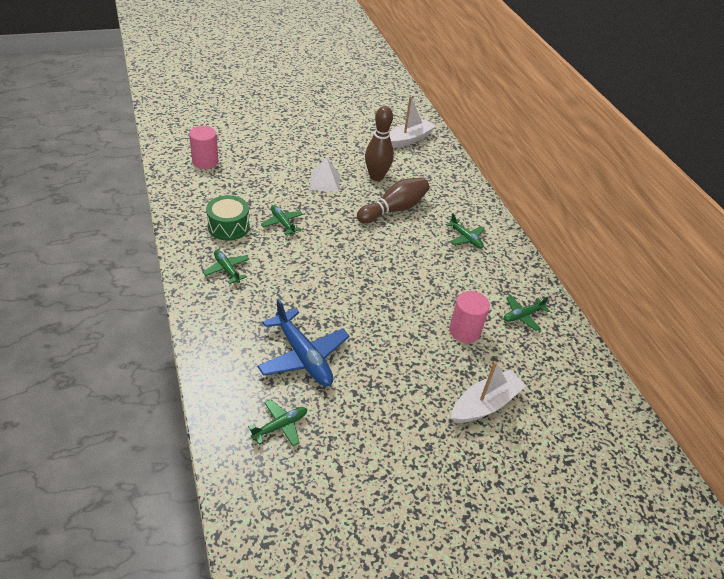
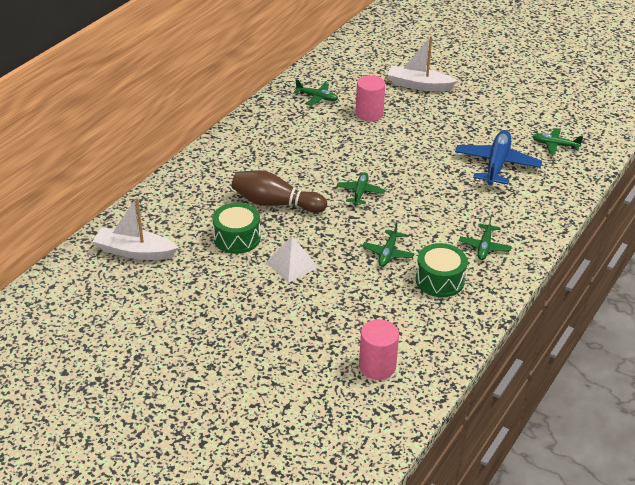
camera: 125 degrees left, 5 degrees down
brown bowling pin [365,106,394,181] -> green drum [212,203,261,254]
green plane [446,213,485,248] -> green plane moved to [336,172,385,205]

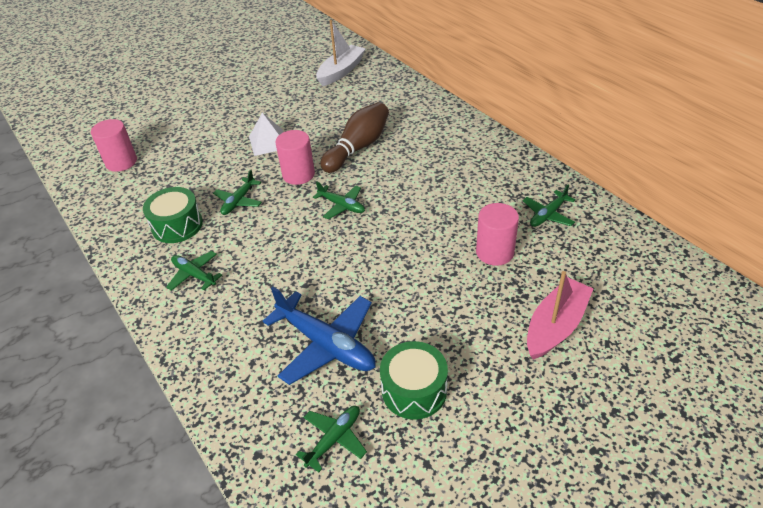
camera: 115 degrees right, 5 degrees up
green drum [212,203,261,254] -> green drum moved to [380,341,448,419]
green plane [362,222,414,267] -> green plane turned 105 degrees counterclockwise [213,170,262,215]
white boat [387,36,457,91] -> pink boat [527,271,594,360]
none -> pink cylinder [275,130,315,185]

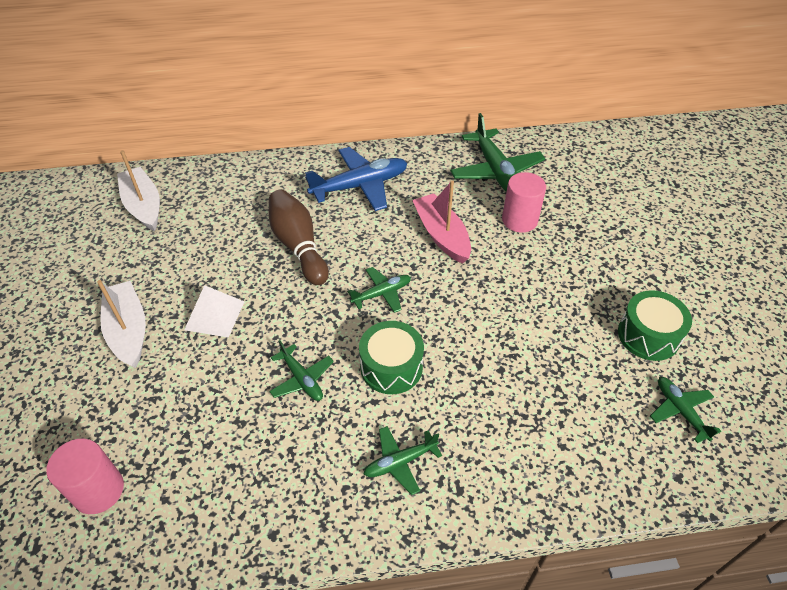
camera: 65 degrees left, 5 degrees up
green drum [143,187,203,243] -> green drum moved to [359,321,424,394]
blue plane [263,287,376,385] -> blue plane moved to [305,147,408,211]
pink cylinder [275,130,315,185] -> none
green plane [523,184,575,227] -> green plane [450,113,545,192], size x1.83
pink boat [527,271,594,360] -> pink boat moved to [412,180,471,264]
none -> white boat [97,280,146,368]

